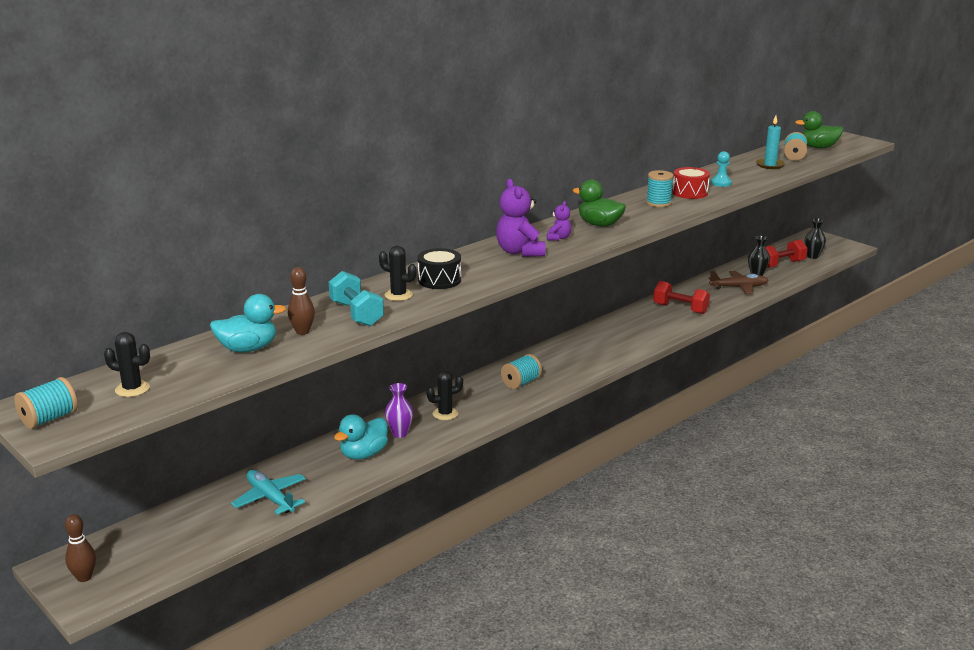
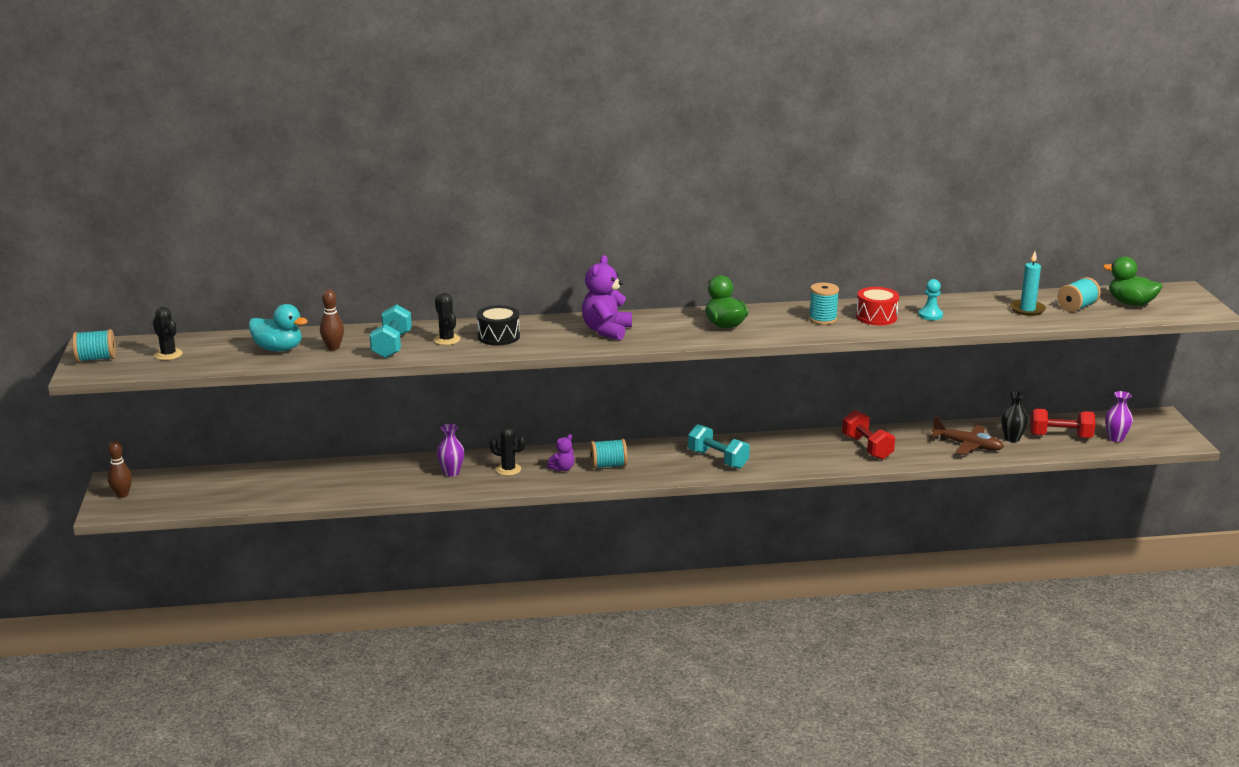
camera: 35 degrees right, 0 degrees up
turquoise plane [231,470,306,515] -> none
turquoise duck [334,414,388,460] -> none
purple teddy bear [547,201,571,241] -> purple teddy bear moved to [547,434,574,471]
black vase [804,218,826,259] -> purple vase [1105,391,1133,442]
none -> turquoise dumbbell [688,424,750,469]

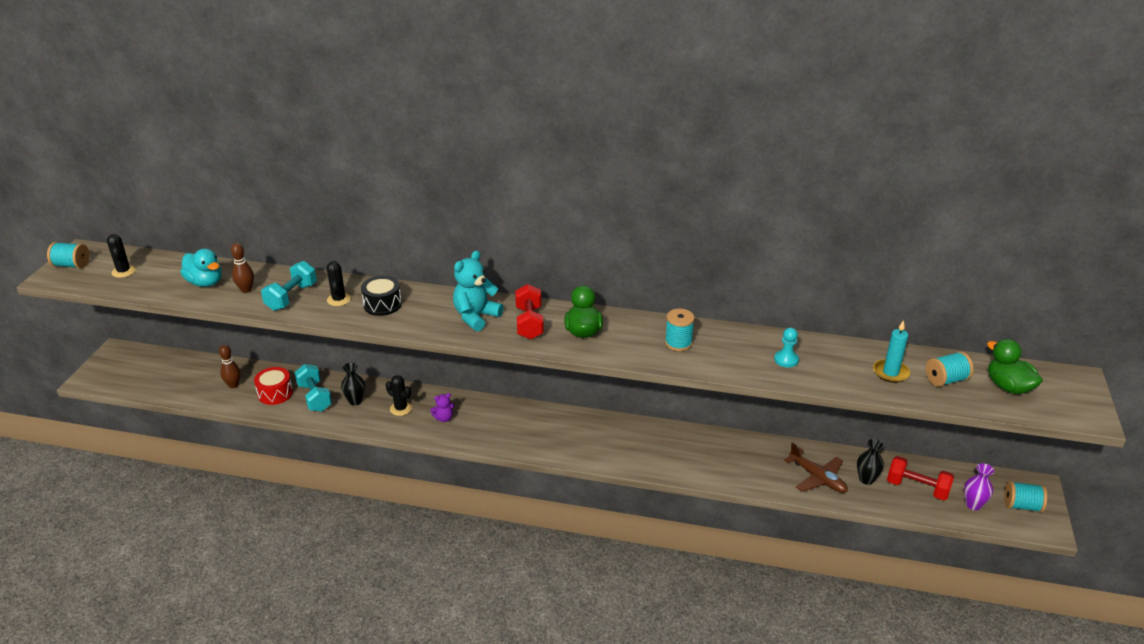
camera: 20 degrees right, 10 degrees up
brown bowling pin [108,441,132,498] -> brown bowling pin moved to [219,345,241,388]
purple vase [437,423,465,477] -> black vase [341,362,365,406]
purple teddy bear [582,255,632,340] -> turquoise teddy bear [453,251,504,331]
turquoise spool [590,439,627,469] -> turquoise spool moved to [1004,481,1047,512]
turquoise dumbbell [688,424,750,469] -> turquoise dumbbell moved to [294,364,332,412]
red dumbbell [842,410,895,460] -> red dumbbell moved to [515,284,544,340]
red drum [856,287,899,325] -> red drum moved to [254,367,293,405]

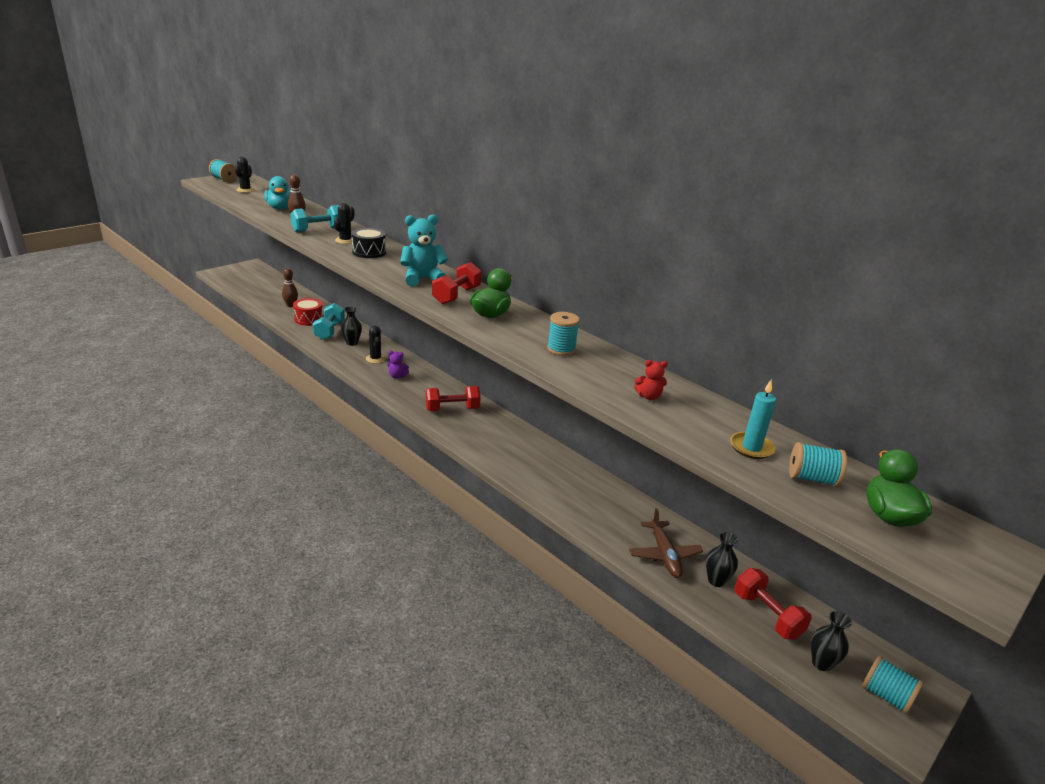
camera: 30 degrees right, 5 degrees down
turquoise pawn [774,328,799,368] -> red teddy bear [634,360,668,400]
purple vase [964,463,994,510] -> black vase [811,611,852,671]
none -> red dumbbell [426,386,481,411]

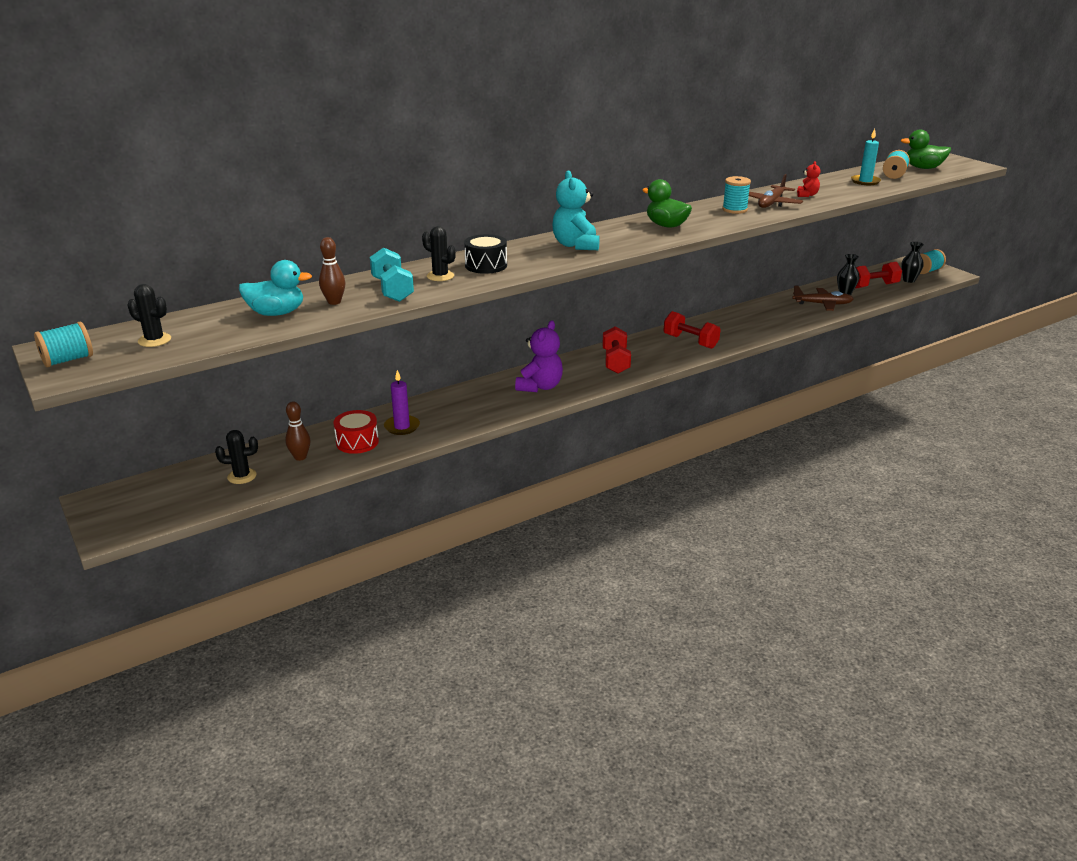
camera: 75 degrees left, 0 degrees up
turquoise dumbbell [312,303,345,340] -> purple candle [384,370,420,435]
black vase [341,306,362,346] -> none
black cactus [366,326,386,364] -> black cactus moved to [215,430,258,484]
purple teddy bear [387,350,409,379] -> purple teddy bear [515,320,563,392], size x1.90
red dumbbell [432,262,481,304] -> red dumbbell moved to [664,311,721,349]
none -> brown plane [748,174,803,208]

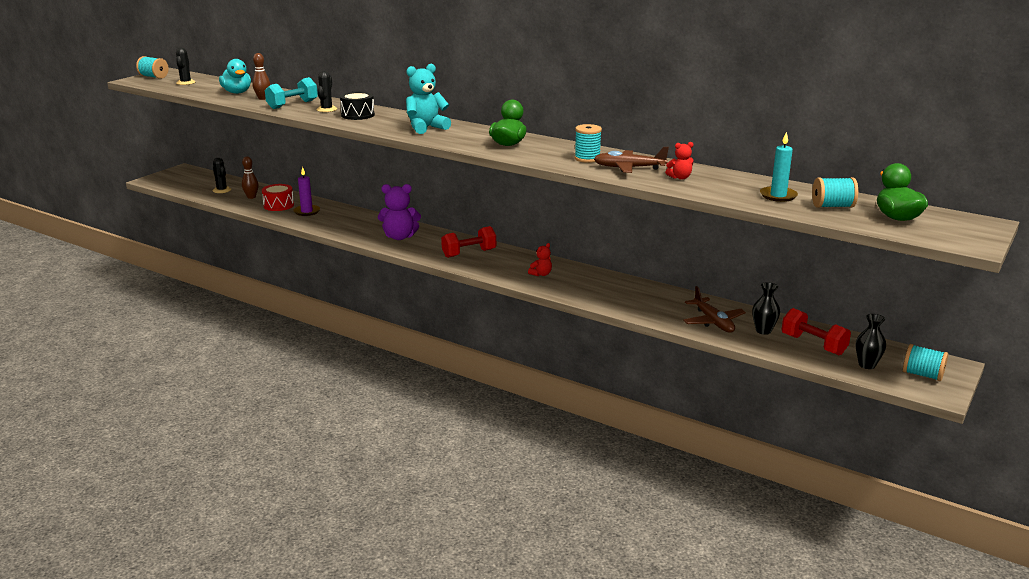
camera: 65 degrees right, 5 degrees down
red dumbbell [664,311,721,349] -> red teddy bear [528,243,552,276]

